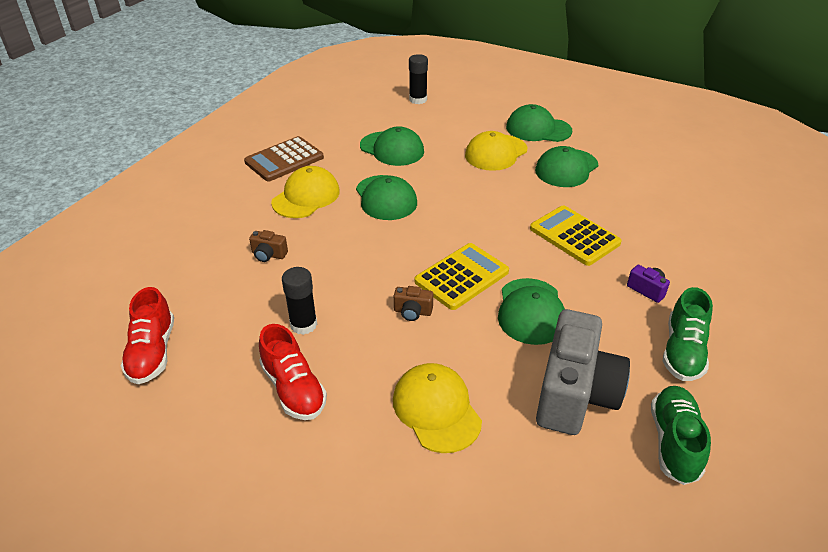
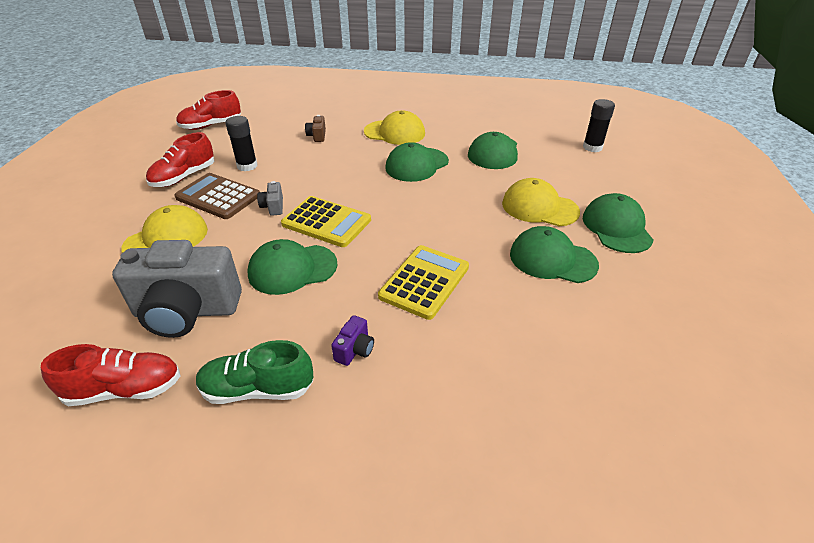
camera: 70 degrees right, 0 degrees up
brown calculator [244,136,324,181] -> brown calculator moved to [175,173,260,219]
brown camera [394,286,433,321] -> grey camera [257,181,283,216]
green shoe [651,386,711,485] -> red shoe [41,344,180,406]

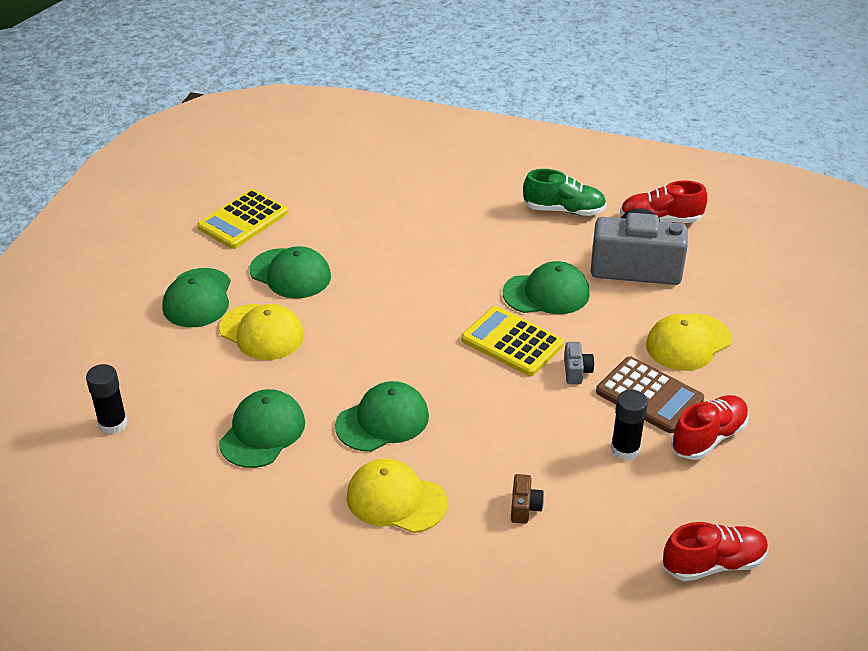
camera: 170 degrees left, 0 degrees up
purple camera [331,315,374,366] -> none
yellow calculator [378,245,469,320] -> yellow calculator moved to [197,189,288,249]

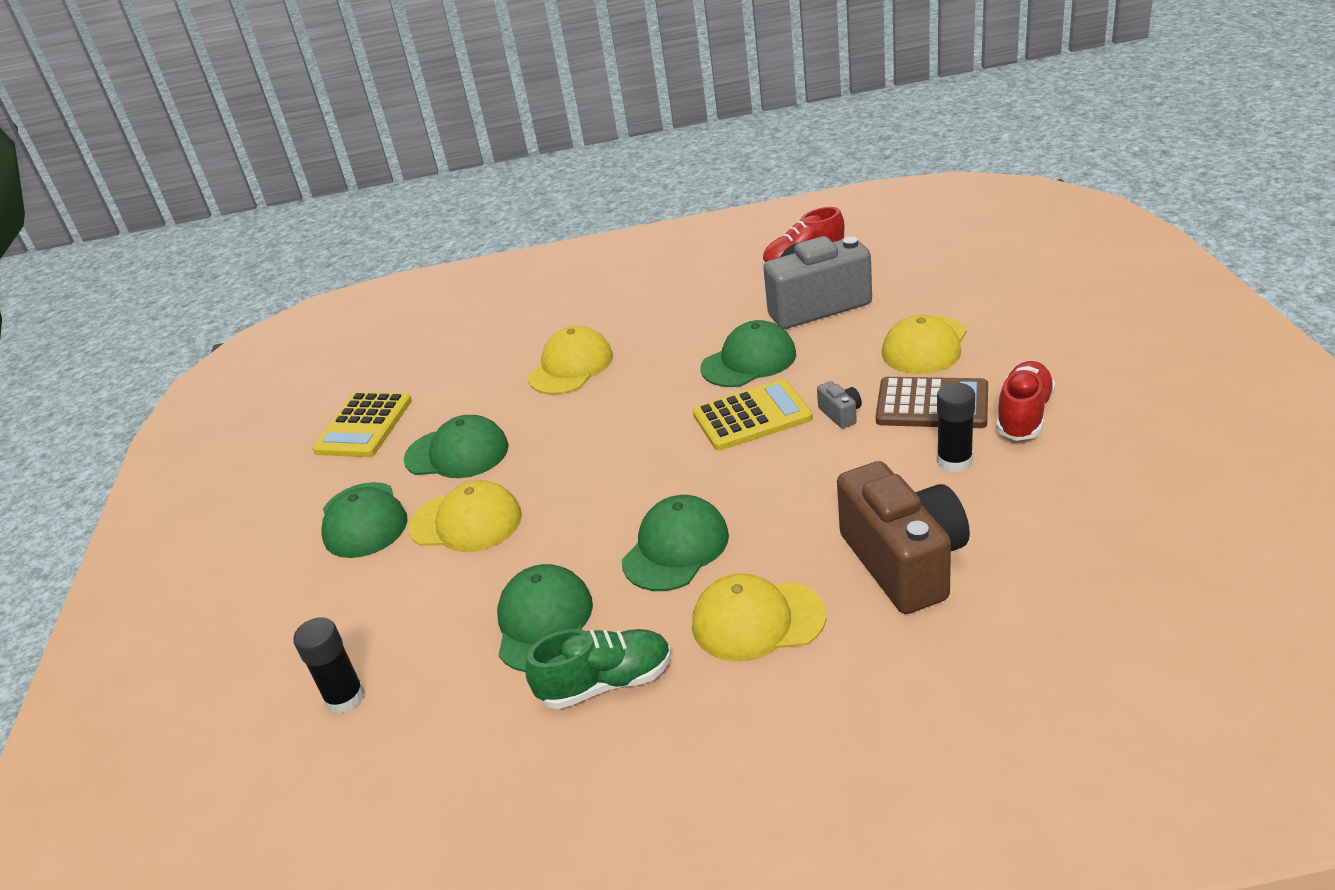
camera: 20 degrees left, 5 degrees down
yellow calculator [461,306,564,376] -> yellow calculator turned 150 degrees clockwise [693,379,813,450]
brown camera [511,474,544,524] -> brown camera [837,461,970,614], size x2.50
green shoe [523,169,607,216] -> green shoe moved to [525,629,672,709]
red shoe [663,522,768,581] -> none
none -> yellow cap [528,326,613,395]

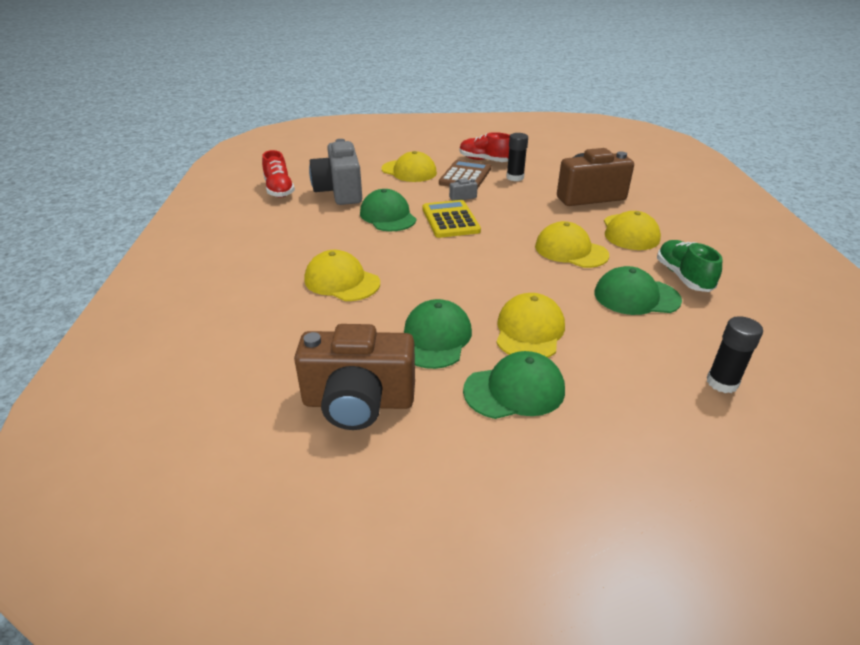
camera: 90 degrees left, 0 degrees up
yellow calculator [312,392,412,457] -> brown camera [294,324,415,430]
green cap [622,495,729,591] -> yellow cap [535,221,609,268]

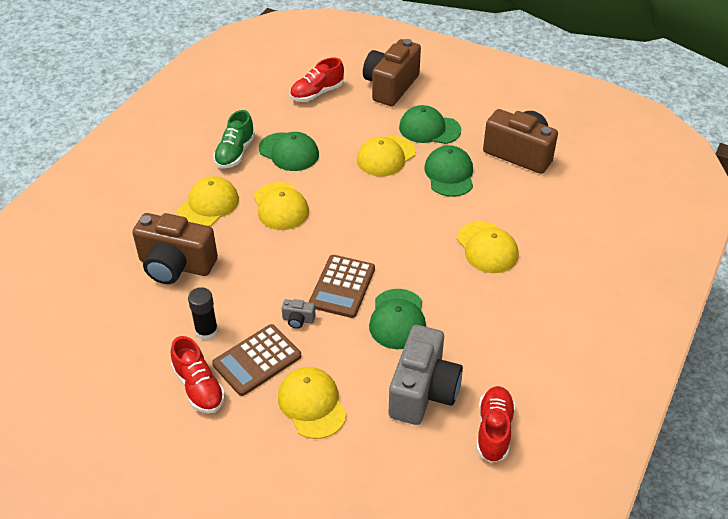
camera: 150 degrees left, 10 degrees up
green cap [404,299,472,369] -> green cap turned 135 degrees clockwise [424,145,473,197]
yellow calculator [423,200,481,238] -> brown calculator [309,255,375,318]
black glue stick [707,316,763,393] -> red shoe [290,58,344,102]
none -> brown camera [363,39,421,106]

